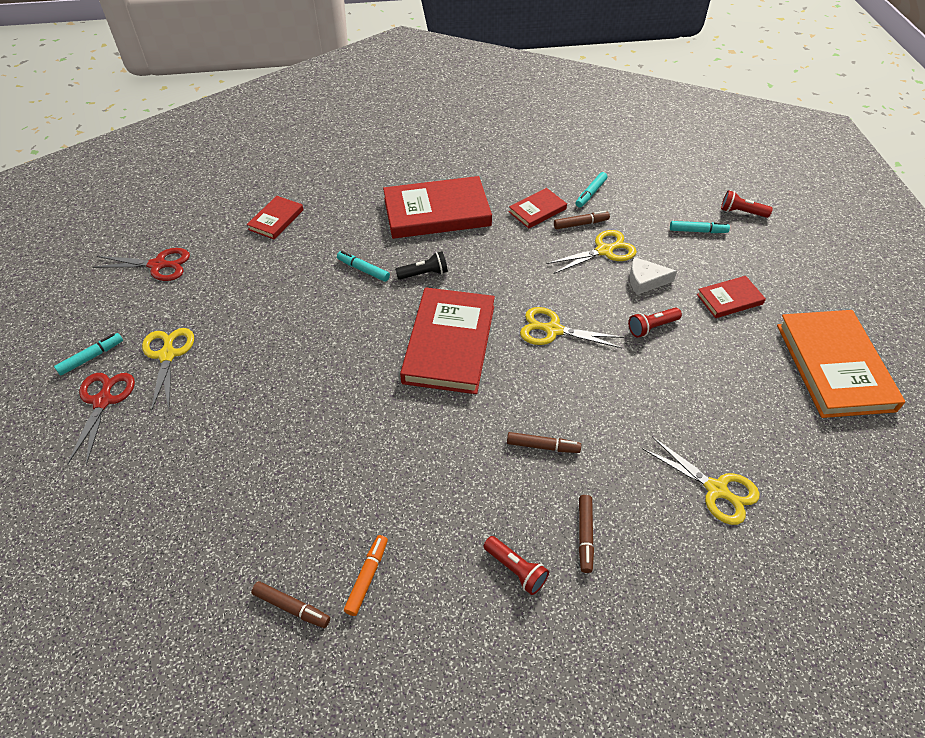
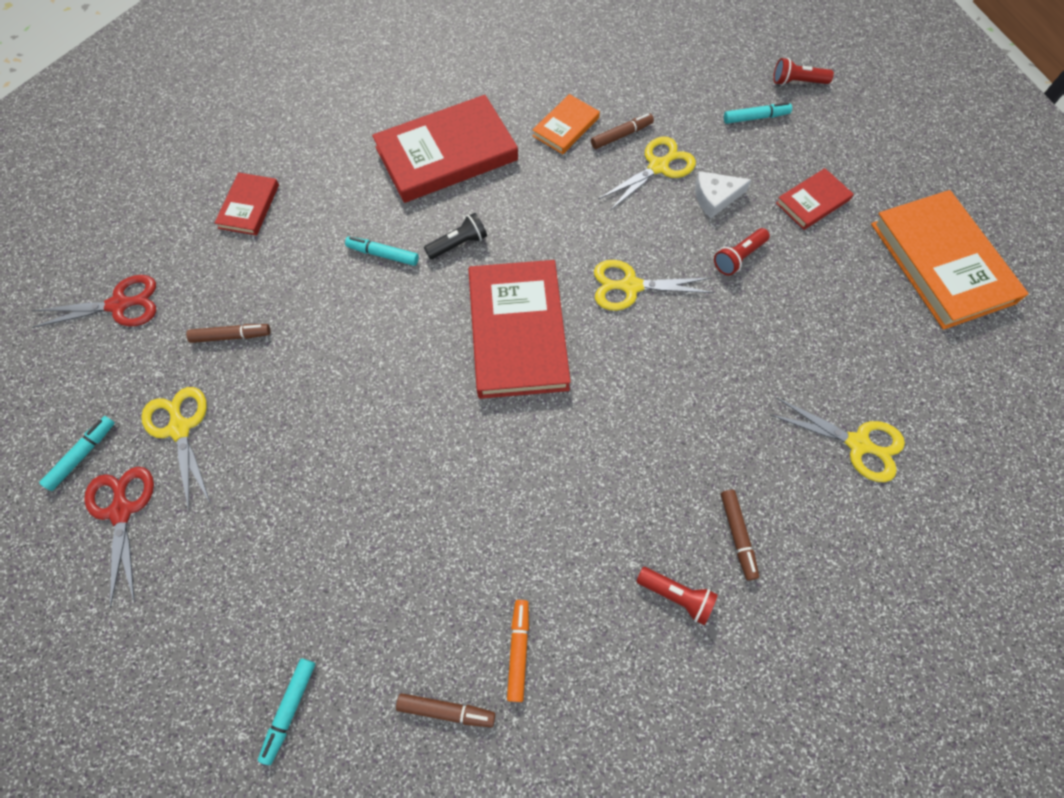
camera: 15 degrees left, 15 degrees up
brown marker [507,432,581,453] -> brown marker moved to [186,324,271,343]
red book [509,188,567,229] -> orange book [532,94,600,154]
turquoise marker [576,172,607,208] -> turquoise marker moved to [258,658,315,765]

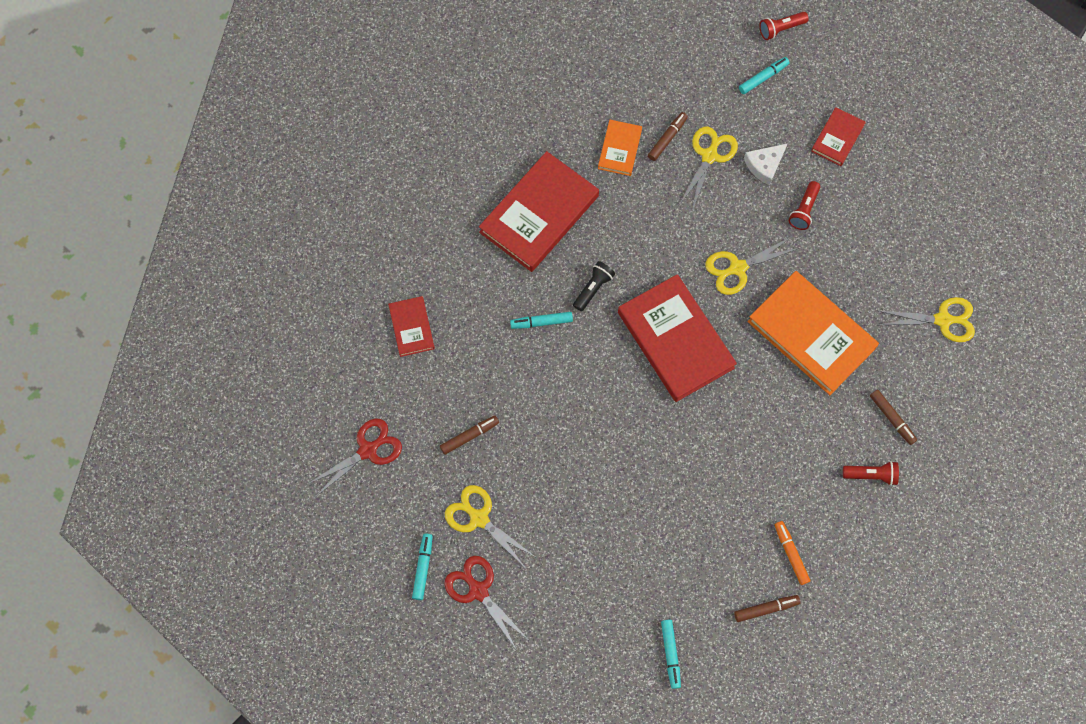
camera: 25 degrees left, 5 degrees up
orange book [871,190,1029,330] -> orange book moved to [748,271,879,395]

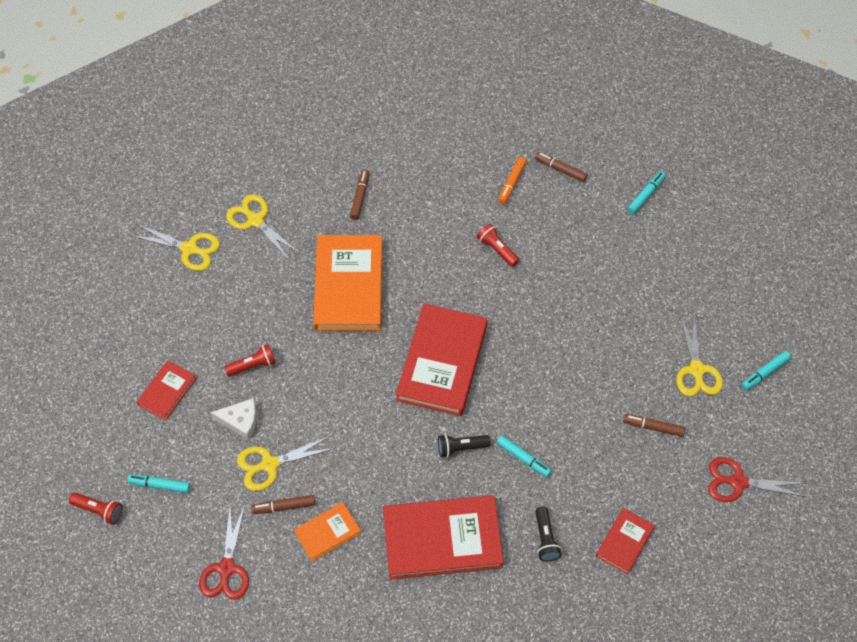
camera: 135 degrees left, 10 degrees down
red scissors [444,556,528,649] -> red scissors moved to [199,505,249,600]
yellow scissors [705,236,799,295] -> yellow scissors moved to [133,224,220,271]
red book [811,107,866,166] -> red book turned 45 degrees counterclockwise [137,361,196,421]
red flashlight [843,461,899,486] -> red flashlight moved to [476,224,519,267]
none -> black flashlight [535,507,562,561]

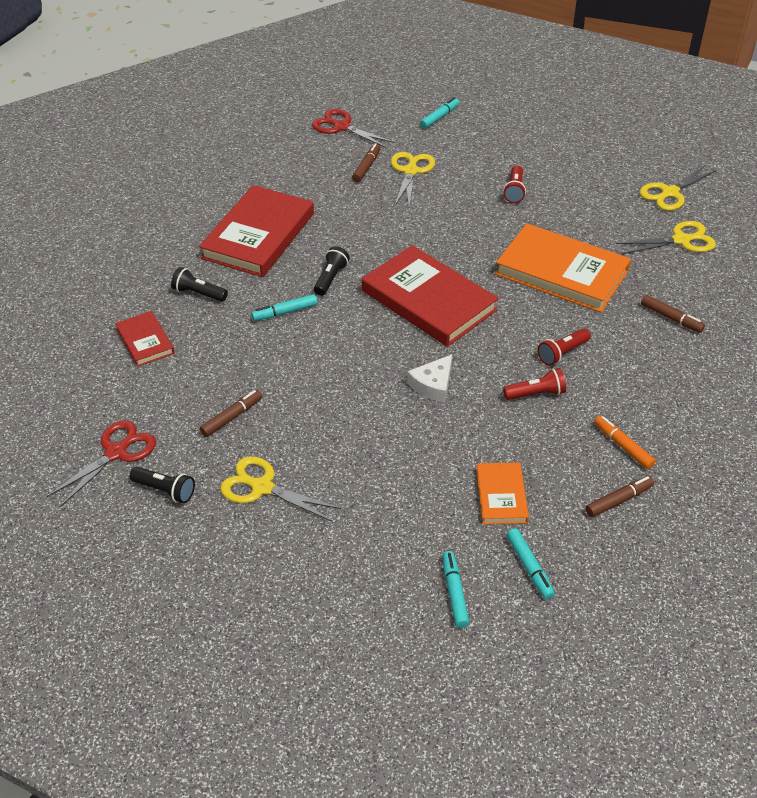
camera: 120 degrees right, 15 degrees down
red flashlight [69,492,122,525] -> red flashlight moved to [538,328,591,366]
red book [137,361,196,421] -> none
white cheese [211,398,257,440] -> white cheese moved to [407,354,452,403]
orange book [294,502,361,562] -> orange book moved to [476,462,529,524]
turquoise marker [742,351,791,391] -> turquoise marker moved to [442,551,470,628]
none -> black flashlight [130,467,195,503]

